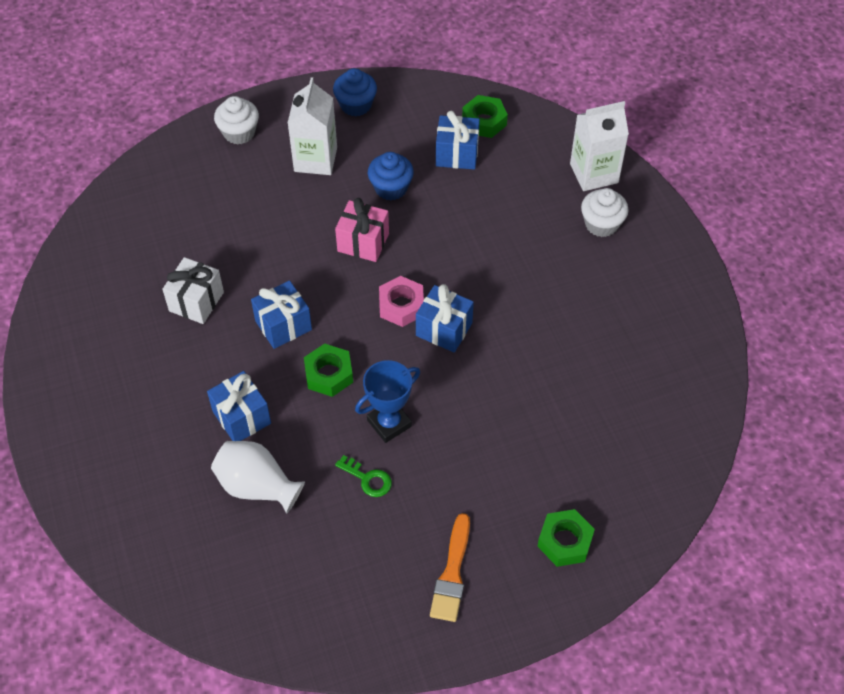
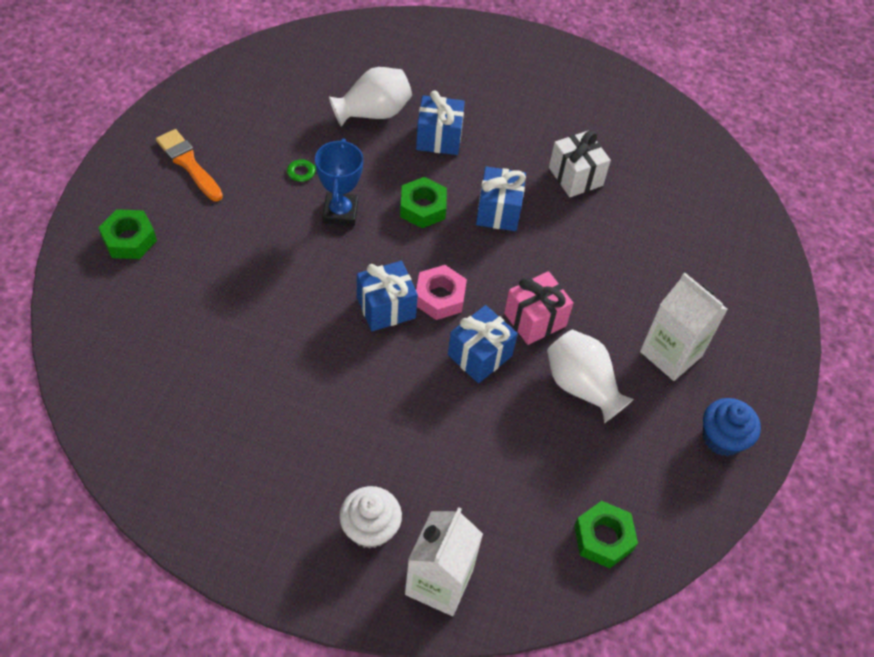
camera: 125 degrees right, 0 degrees up
white cupcake [214,96,259,144] -> none
blue cupcake [368,152,414,200] -> white vase [547,330,634,423]
blue gift [436,111,480,170] -> blue gift moved to [448,305,518,383]

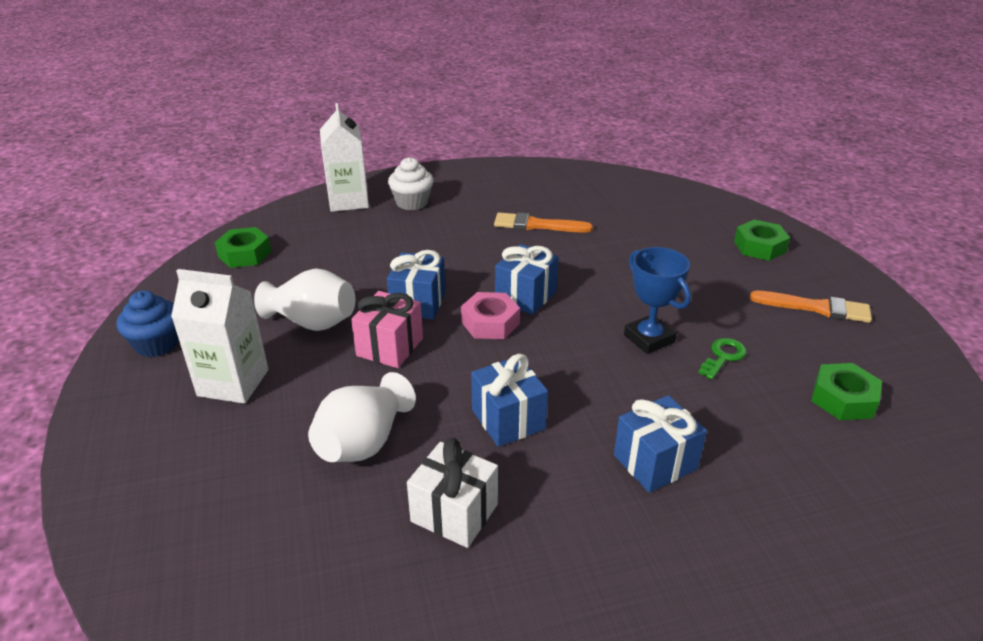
camera: 150 degrees right, 20 degrees down
white vase [329,67,412,127] -> white vase moved to [308,372,416,462]
green nut [400,177,447,228] -> green nut moved to [811,363,882,420]
none -> orange brush [494,213,593,233]

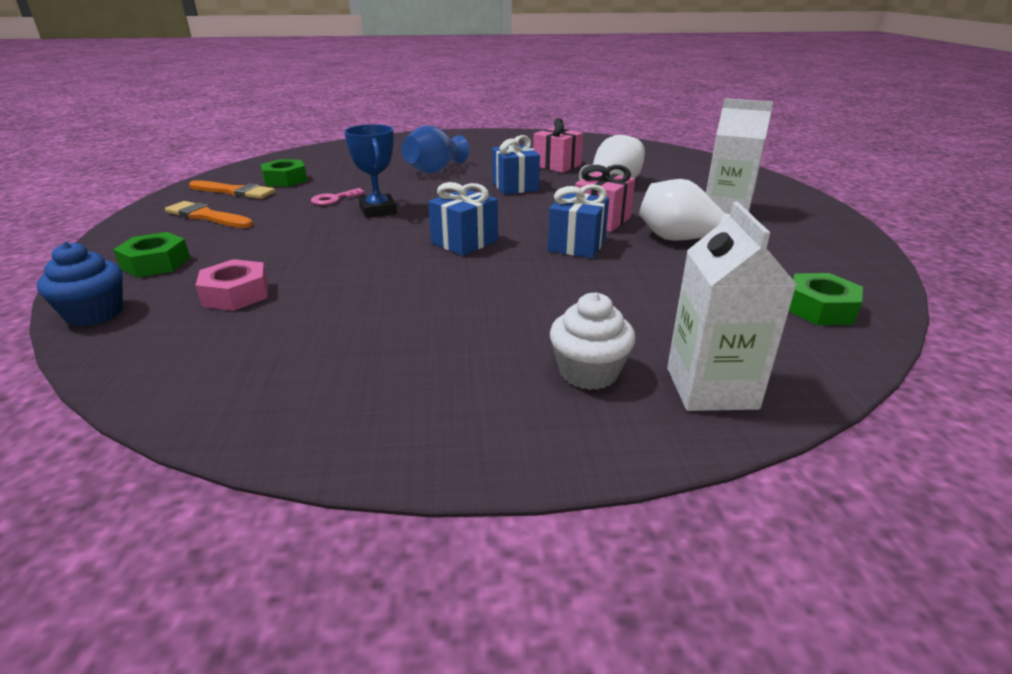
camera: 170 degrees left, 5 degrees down
blue cupcake [117,290,179,357] -> blue cupcake moved to [37,242,123,327]
white gift [407,438,498,548] -> pink gift [533,118,583,173]
pink nut [461,292,520,339] -> pink nut moved to [195,259,268,311]
orange brush [494,213,593,233] -> orange brush moved to [189,180,275,199]
blue gift [614,395,707,493] -> blue vase [401,125,469,174]
green key [698,338,747,380] -> pink key [311,188,365,205]

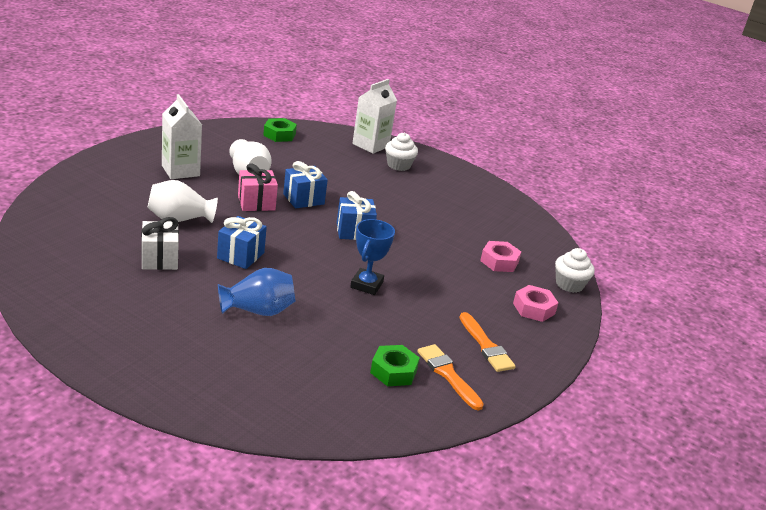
camera: 145 degrees left, 0 degrees up
blue cupcake [37,242,123,327] -> white cupcake [555,248,595,293]
green nut [113,232,190,277] -> pink nut [513,285,558,322]
pink key [311,188,365,205] -> none
pink gift [533,118,583,173] -> white gift [142,217,179,270]

